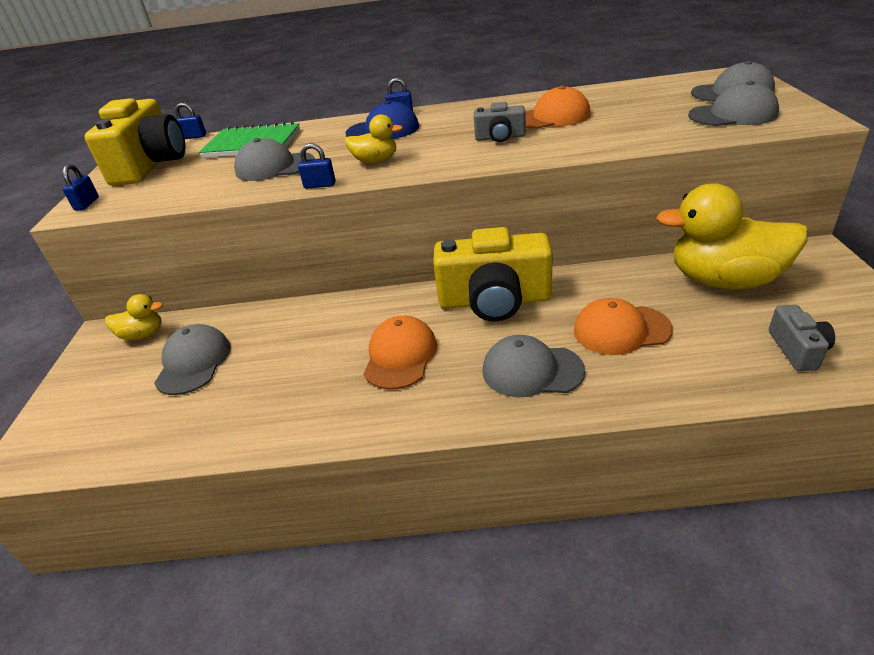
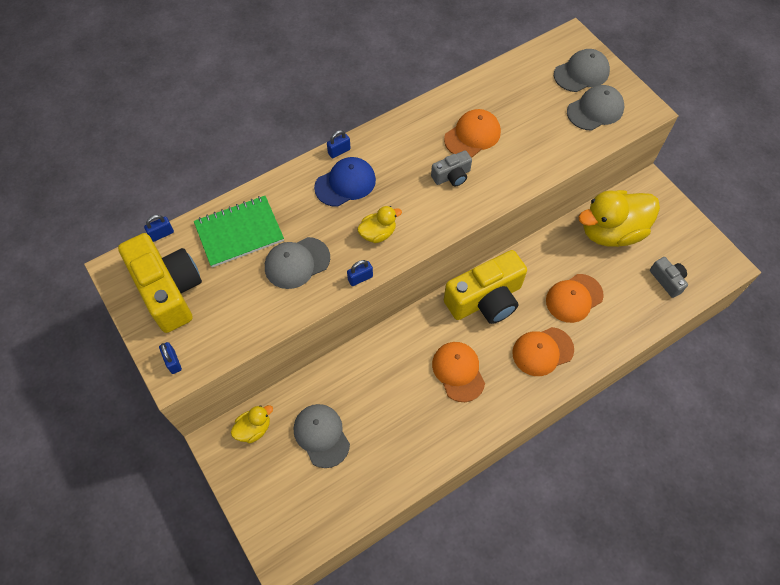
camera: 35 degrees left, 25 degrees up
grey cap [483,335,585,397] -> orange cap [512,327,574,376]

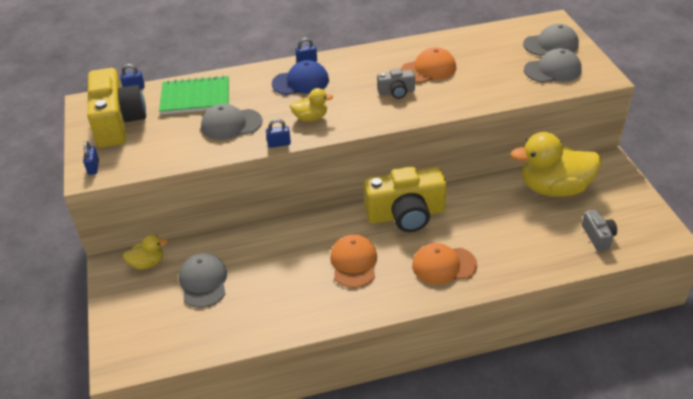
camera: 20 degrees right, 20 degrees down
orange cap [546,274,604,323] -> none

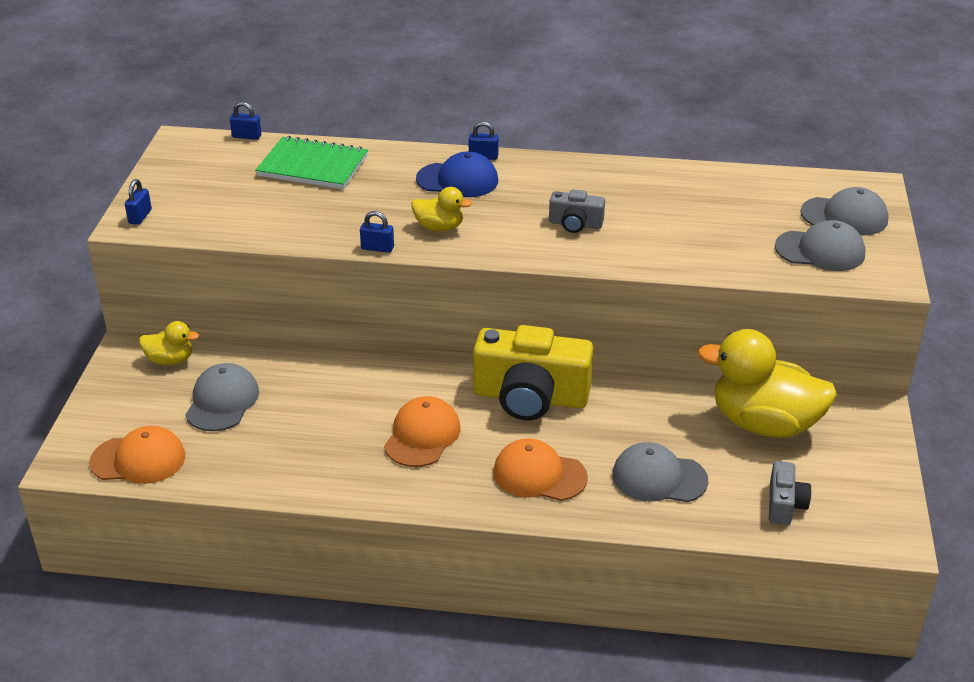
camera: 20 degrees right, 5 degrees down
yellow camera [87,68,146,148] -> none
grey cap [201,104,262,140] -> grey cap moved to [612,442,708,502]
orange cap [401,47,456,83] -> orange cap moved to [89,426,185,484]

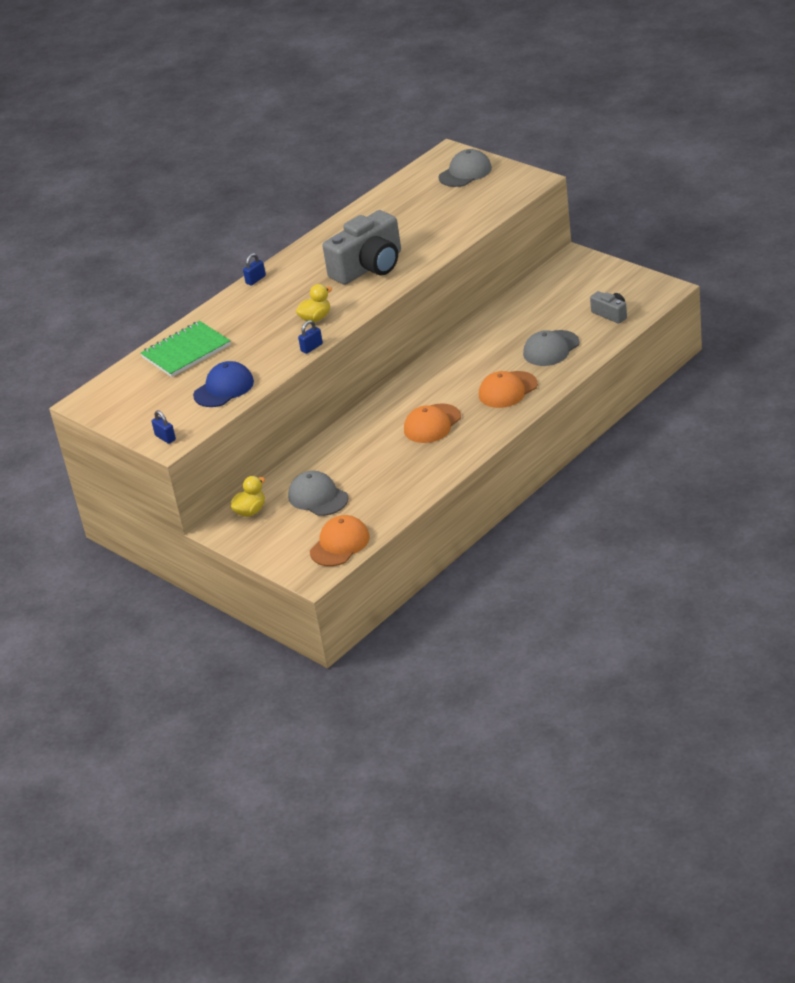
camera: 50 degrees left, 0 degrees up
blue padlock [230,102,261,140] -> none
orange cap [384,396,461,467] -> orange cap turned 105 degrees counterclockwise [404,403,461,443]
blue cap [416,151,498,197] -> blue cap moved to [193,361,254,407]
yellow camera [473,325,593,421] -> none
grey camera [549,189,605,233] -> grey camera [323,210,401,285], size x2.09
yellow duck [697,329,837,438] -> none
grey cap [775,220,866,271] -> none

